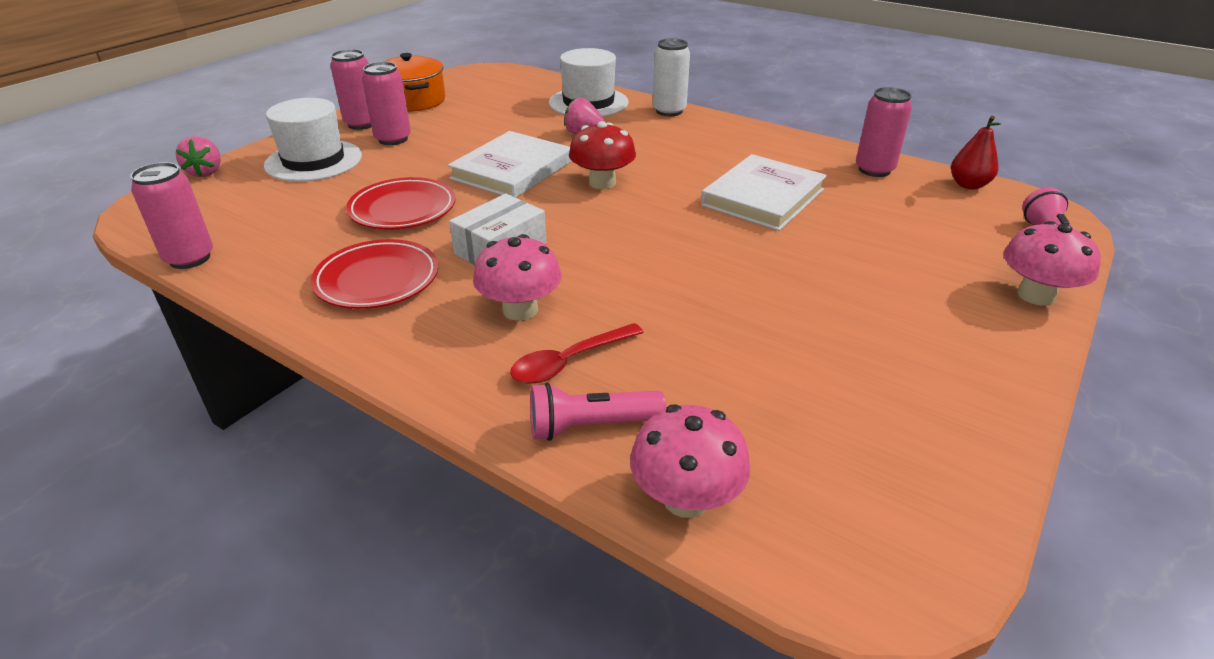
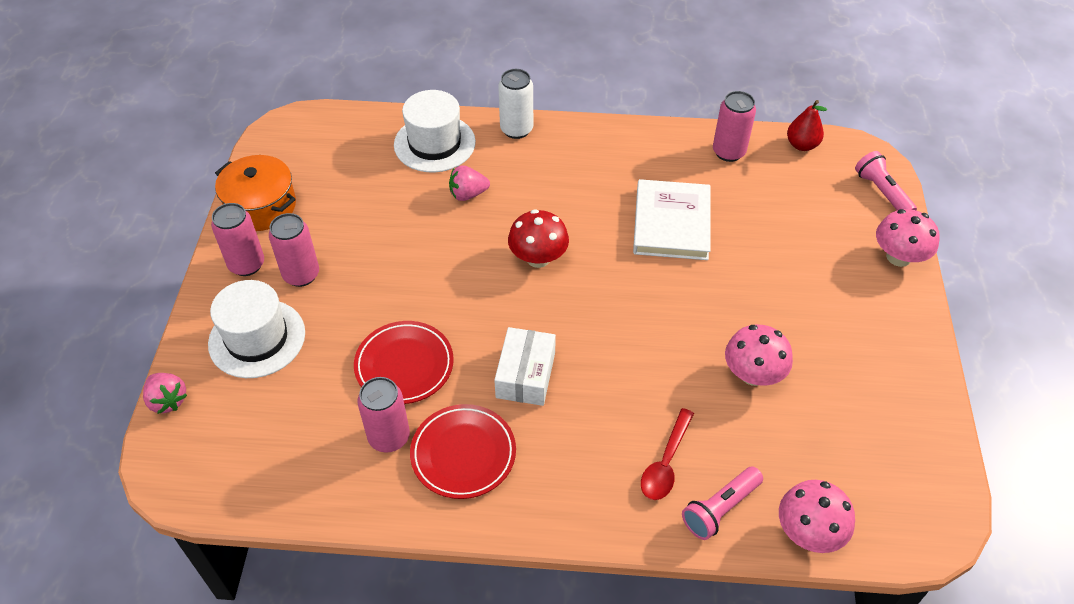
camera: 30 degrees left, 15 degrees up
pink can [130,162,213,269] -> pink can moved to [358,377,410,453]
white book [448,131,572,198] -> none
pink mushroom [473,234,562,321] -> pink mushroom moved to [725,324,793,386]

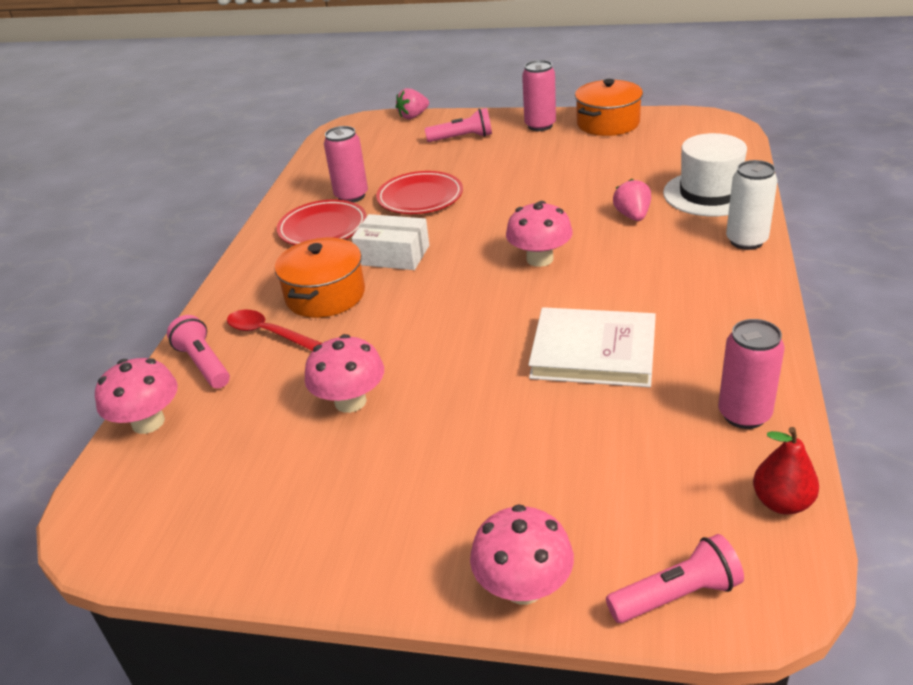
camera: 100 degrees right, 15 degrees down
white hat [208,280,305,378] -> pink flashlight [425,108,492,142]
pink can [269,213,319,287] -> none
red mushroom [508,209,569,268] -> pink mushroom [506,201,573,267]
none -> orange pot [275,238,365,318]

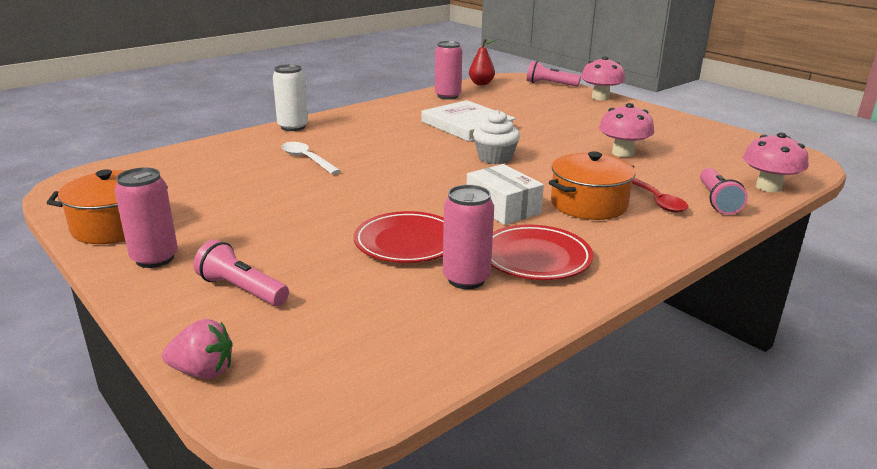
camera: 145 degrees left, 10 degrees down
pink mushroom [506,201,573,267] -> none
pink strawberry [613,179,651,221] -> white spoon [281,142,341,174]
white hat [663,133,747,217] -> none
none -> white cupcake [473,110,520,164]

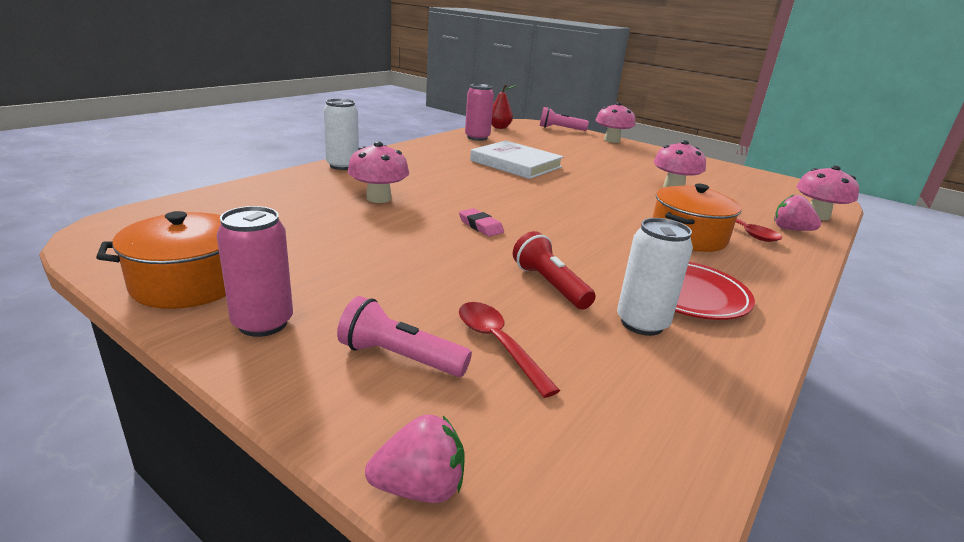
camera: 15 degrees left, 0 degrees up
white spoon [281,142,341,174] -> pink mushroom [348,141,409,203]
red plate [353,211,444,263] -> red flashlight [513,231,596,309]
pink can [443,185,494,289] -> white can [617,218,693,336]
white box [467,164,544,225] -> none
white cupcake [473,110,520,164] -> none
pink flashlight [700,168,748,215] -> pink strawberry [774,195,821,231]
none -> pink eraser [459,208,504,237]
none -> red spoon [459,302,560,398]

